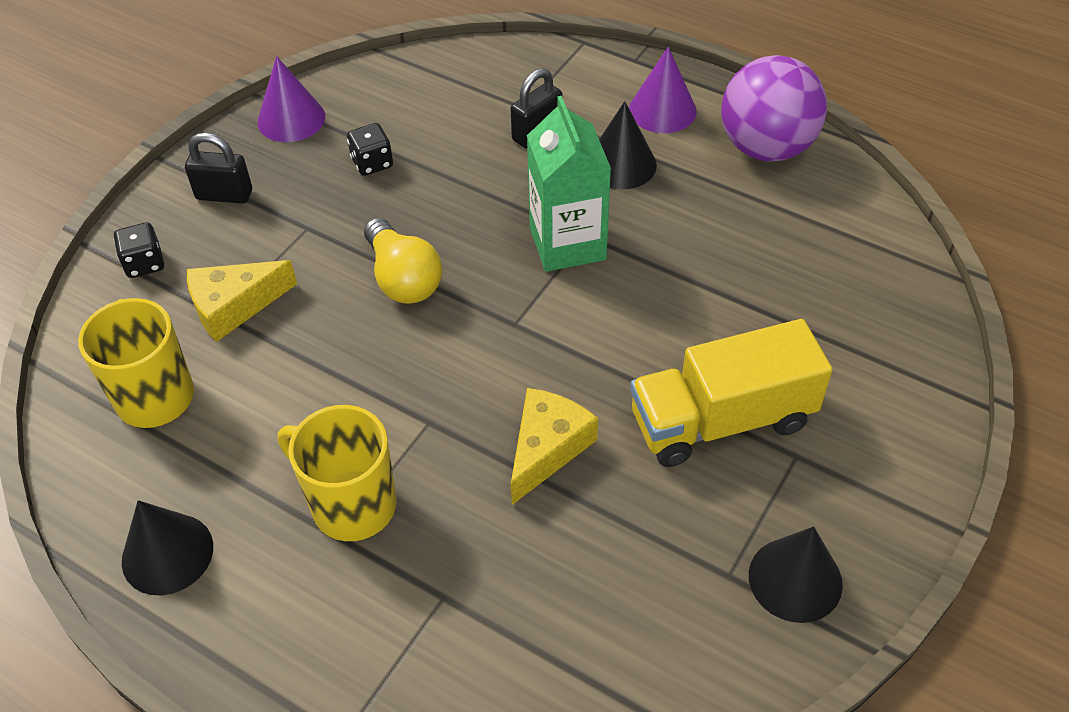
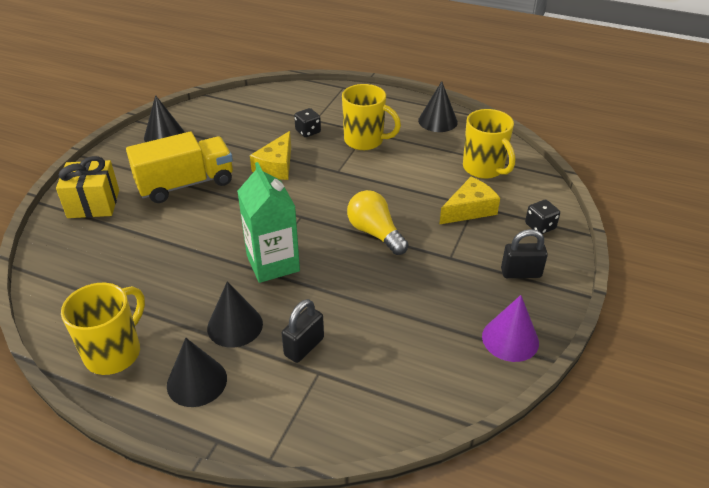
camera: 170 degrees right, 10 degrees down
black dice [347,123,393,176] -> black dice moved to [294,108,321,137]
purple cone [629,47,697,133] -> black cone [167,338,227,407]
purple ball [721,55,827,162] -> yellow mug [61,283,145,375]
none -> yellow gift [56,156,119,218]

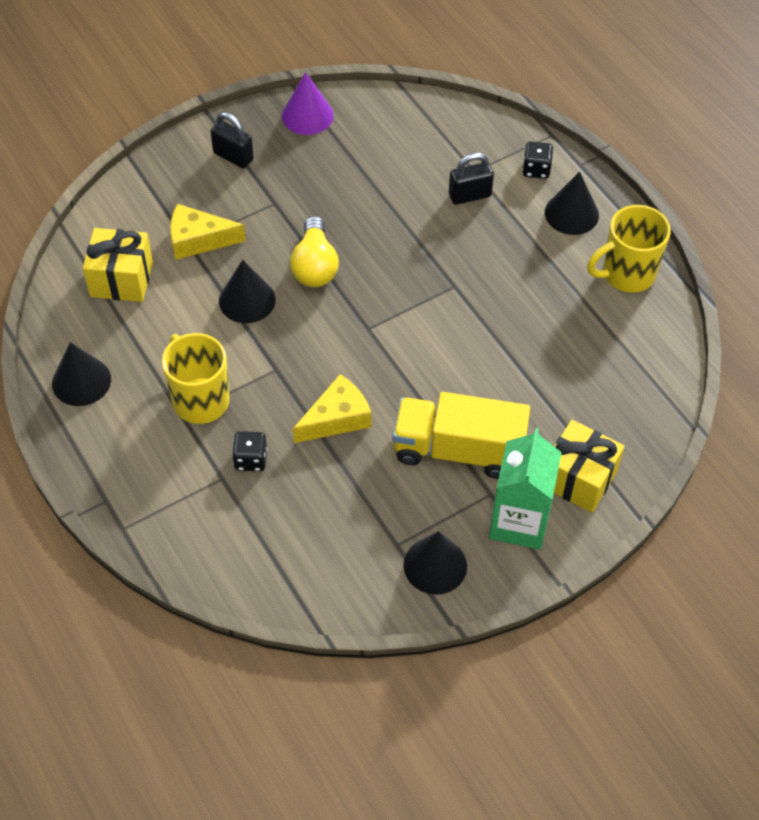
camera: 145 degrees left, 15 degrees up
black cone [207,281,263,348] -> black cone moved to [219,260,276,323]
green carton [237,162,300,283] -> green carton moved to [489,428,562,550]
yellow mug [463,109,515,179] -> yellow gift [83,228,153,302]
black dice [525,200,560,234] -> black dice moved to [523,141,553,179]

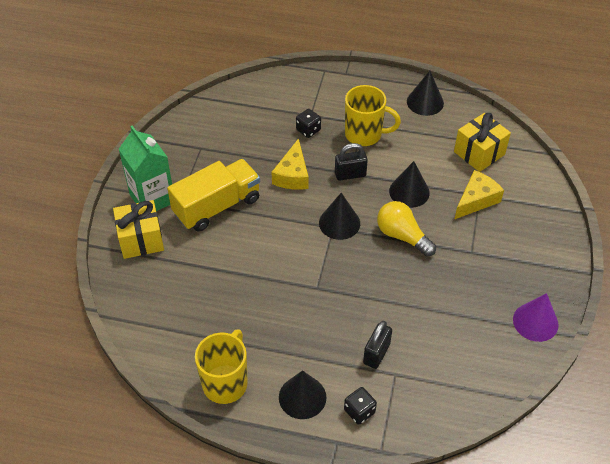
camera: 135 degrees right, 5 degrees down
black padlock [210,112,254,168] -> black padlock moved to [335,143,368,181]
black cone [404,531,467,595] -> black cone moved to [319,193,360,240]

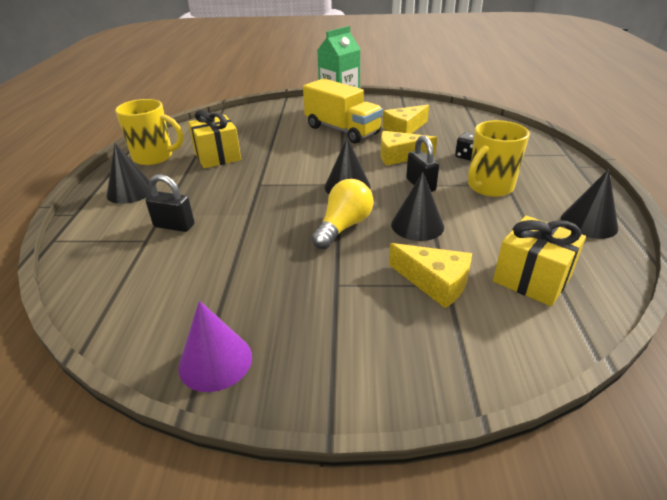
camera: 80 degrees right, 15 degrees down
yellow gift [113,200,164,259] -> yellow gift moved to [188,110,241,168]
black dice [344,387,377,425] -> none
yellow mug [345,85,401,146] -> yellow mug turned 45 degrees clockwise [468,120,530,197]
none -> yellow cheese [383,105,429,134]

